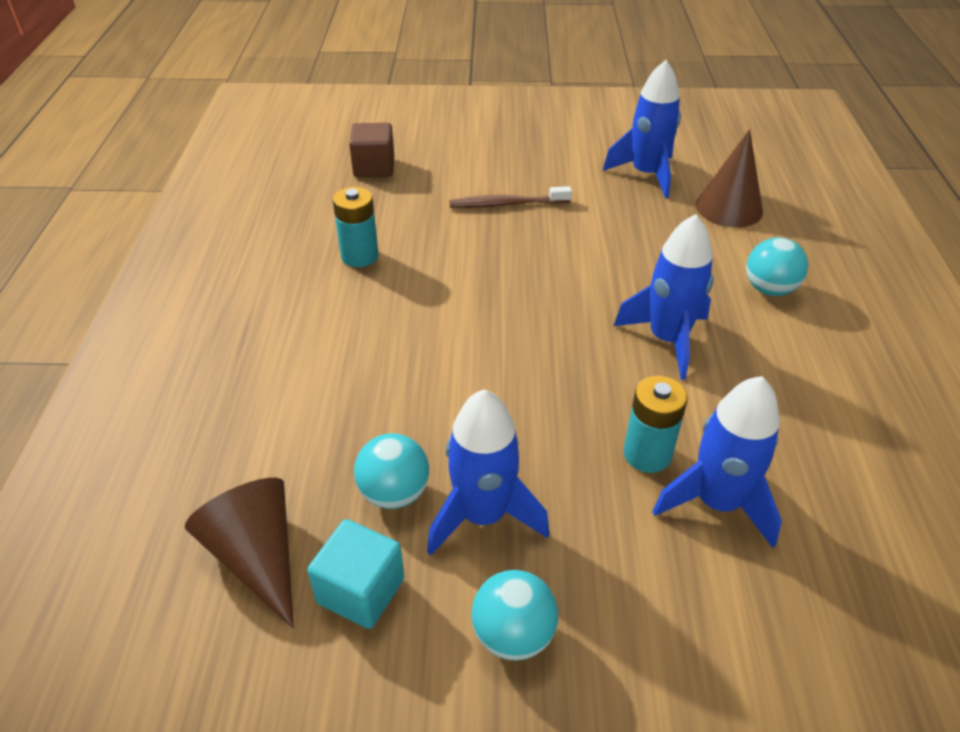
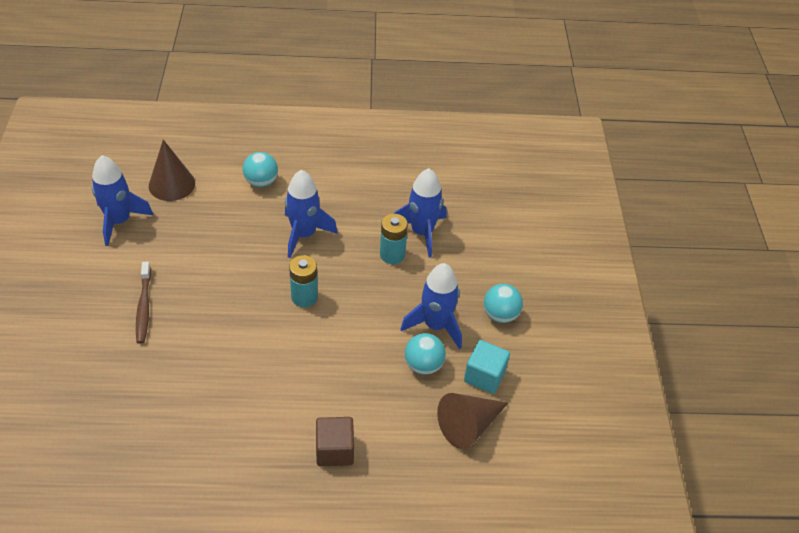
camera: 95 degrees left, 5 degrees up
turquoise battery [333,187,379,267] -> turquoise battery moved to [289,255,318,307]
brown cube [349,123,394,177] -> brown cube moved to [316,417,354,466]

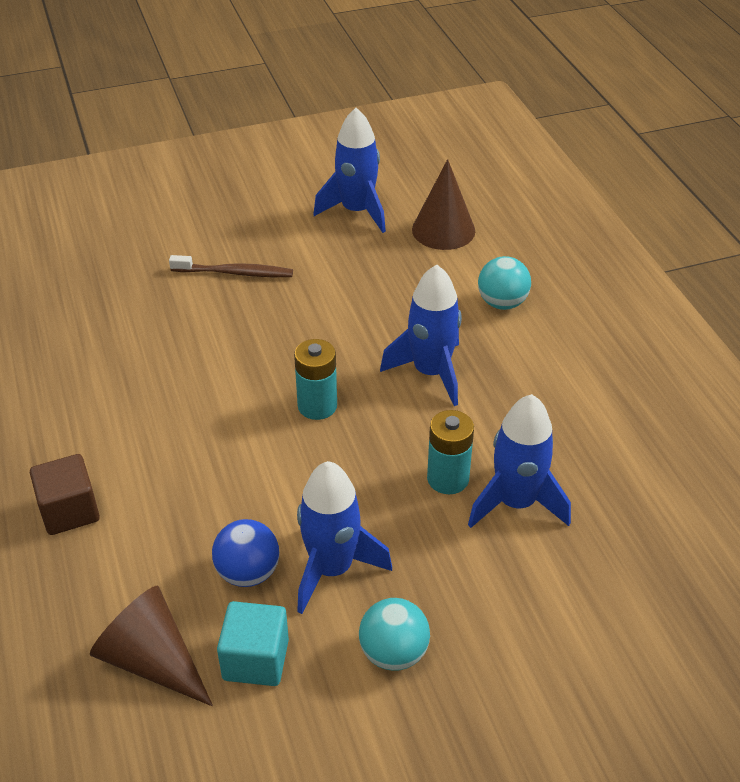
camera: 75 degrees right, 5 degrees down
brown toothbrush [136,262,151,344] -> brown toothbrush turned 150 degrees counterclockwise [169,255,293,277]
turquoise ball [405,333,446,375] -> blue ball [212,519,279,587]

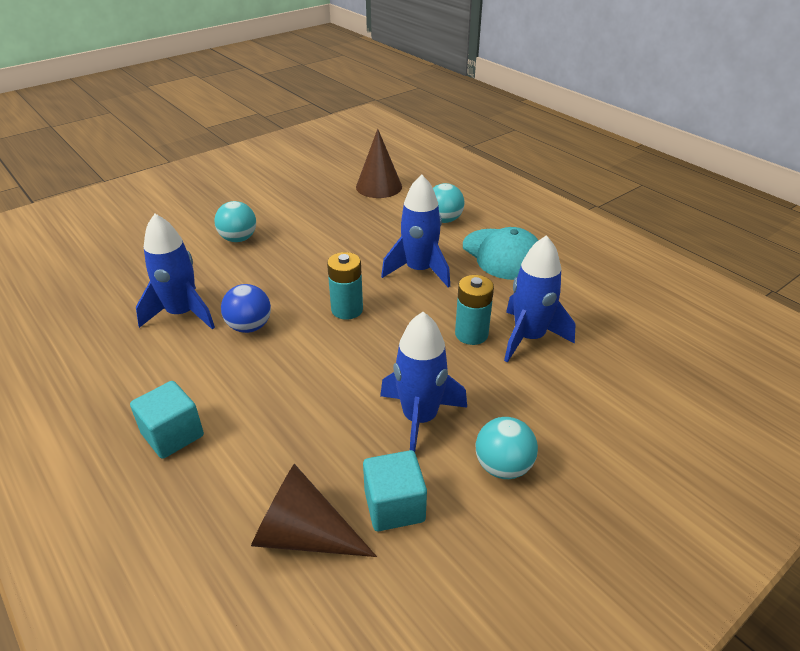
camera: 20 degrees left, 5 degrees down
brown cube [30,454,100,535] -> turquoise cube [130,381,204,459]
brown toothbrush [169,255,293,277] -> turquoise ball [215,201,256,242]
blue ball [212,519,279,587] -> blue ball moved to [221,284,271,333]
blue rocket [313,108,386,233] -> blue rocket moved to [136,214,215,329]
none -> turquoise cap [463,227,539,280]

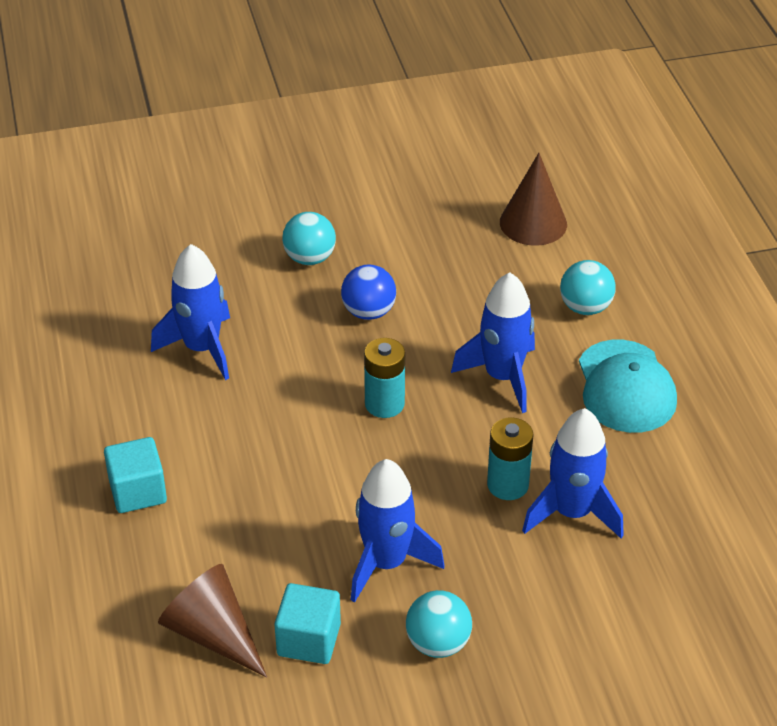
camera: 25 degrees right, 5 degrees up
blue ball [221,284,271,333] -> blue ball moved to [341,265,396,320]

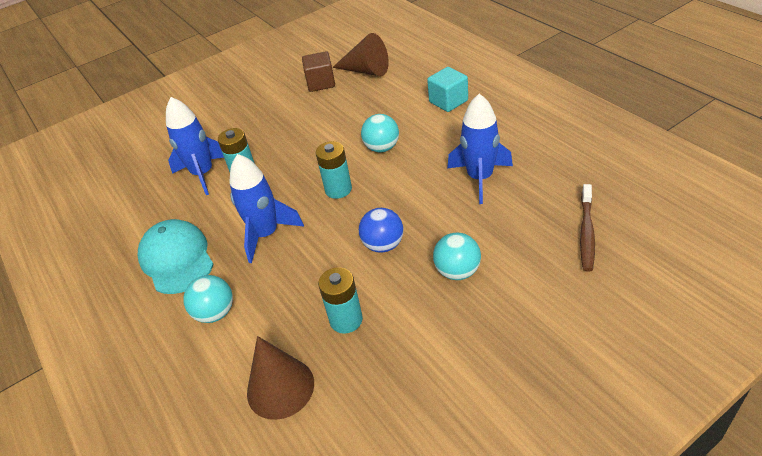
camera: 165 degrees right, 0 degrees up
turquoise cube [274,583,341,664] -> brown cube [302,51,335,92]
blue rocket [351,459,444,602] -> none
turquoise ball [406,590,472,658] -> turquoise ball moved to [361,114,399,152]
none -> turquoise battery [318,267,363,334]
none -> brown toothbrush [580,184,595,272]

